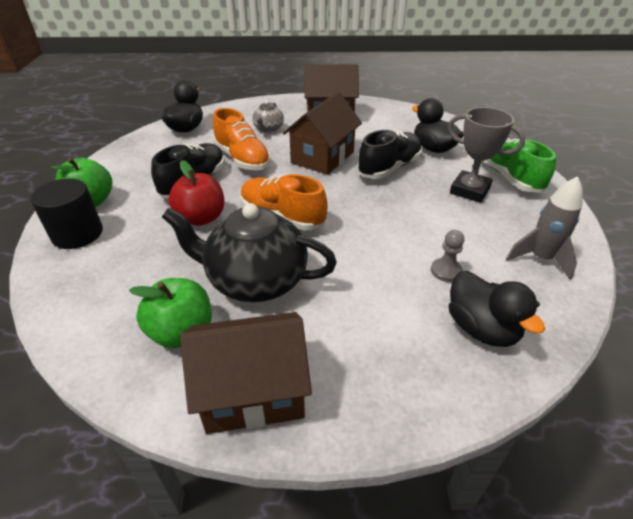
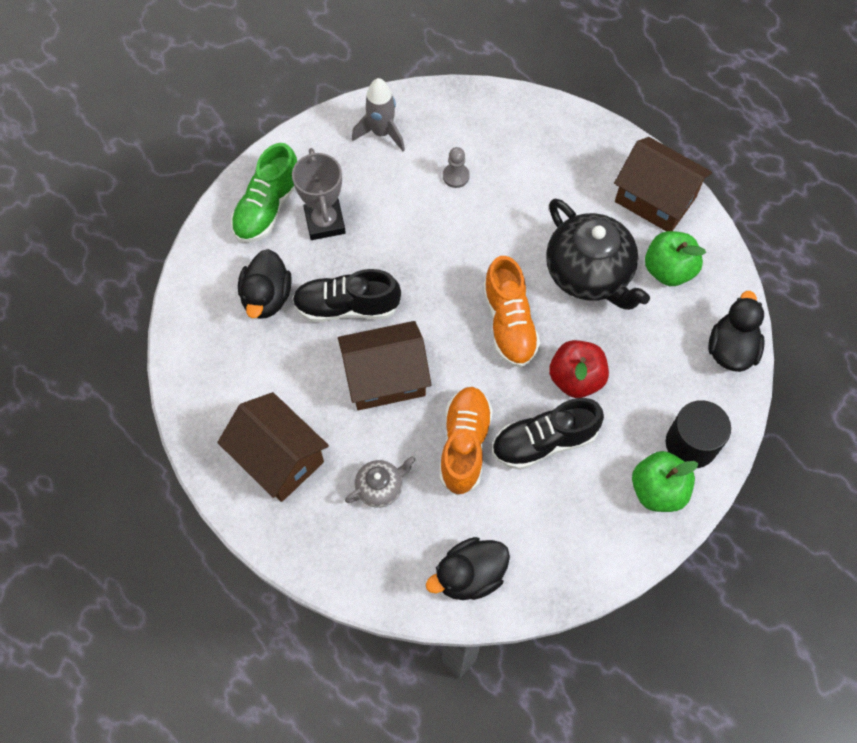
camera: 135 degrees left, 25 degrees up
black duck [449,271,545,347] -> black duck moved to [708,291,765,372]

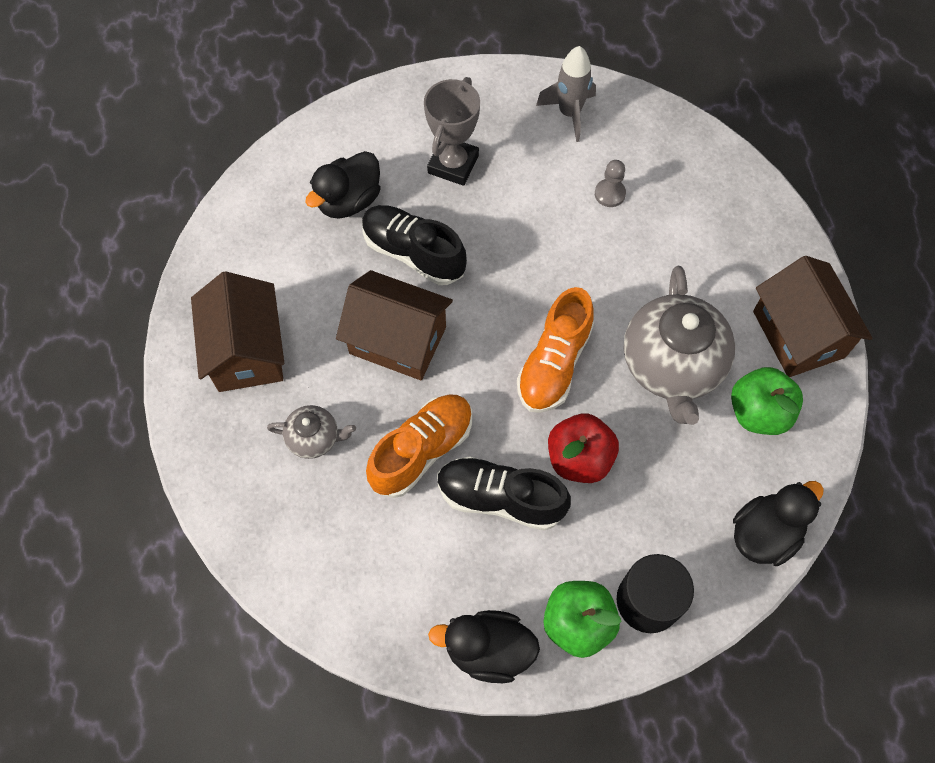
camera: 35 degrees right, 0 degrees up
green shoe [231,143,297,243] -> none
black duck [426,537,510,600] -> black duck moved to [428,610,540,683]
black teapot [546,198,650,310] -> grey teapot [624,266,735,425]

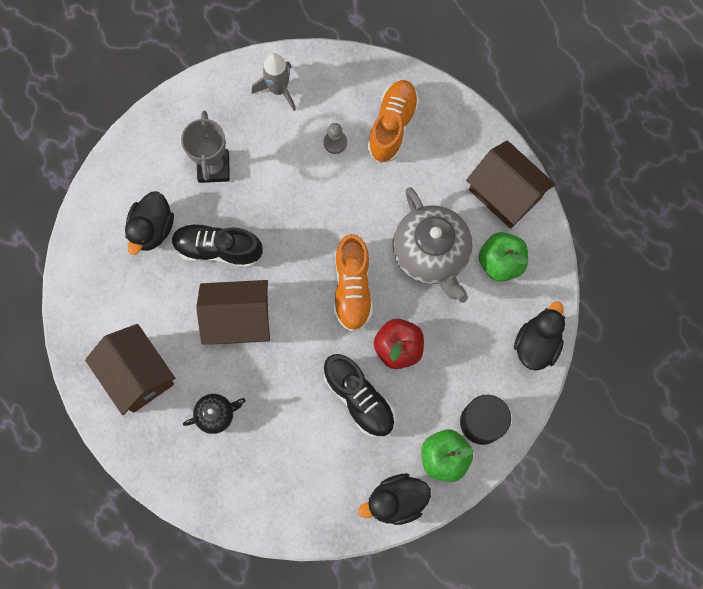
camera: 25 degrees left, 10 degrees up
grey teapot [267,405,356,459] -> black teapot [183,394,246,434]
orange shoe [366,394,472,498] -> orange shoe moved to [368,80,419,163]
black shoe [437,456,571,531] -> black shoe turned 120 degrees counterclockwise [324,354,395,438]

